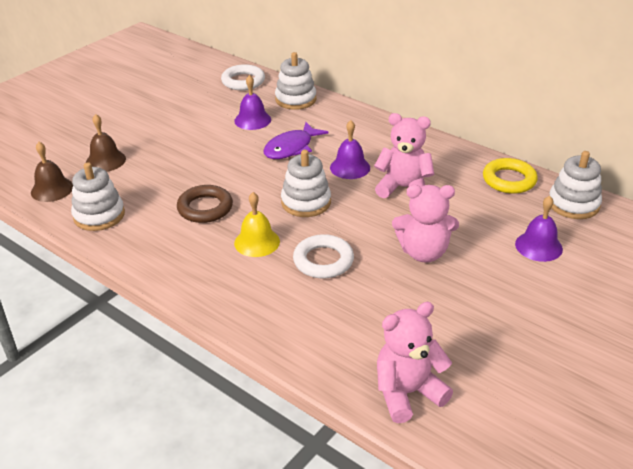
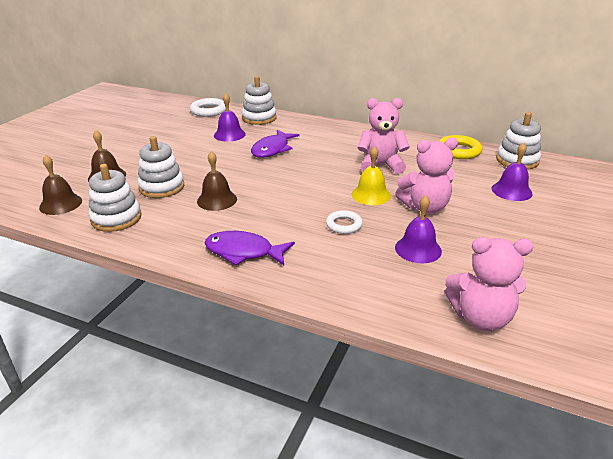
camera: 15 degrees left, 5 degrees down
brown ring [177,185,233,223] -> brown bell [197,151,237,211]
yellow bell [234,192,280,257] -> yellow bell moved to [352,146,391,205]
white stacking toy [281,150,331,217] -> white stacking toy moved to [137,136,184,198]
white ring [293,234,354,279] -> white ring [326,210,363,234], size x0.66
purple bell [330,120,370,179] -> purple bell moved to [395,195,442,263]
pink teddy bear [377,302,453,423] -> pink teddy bear turned 135 degrees counterclockwise [445,237,534,331]
none -> purple fish [205,231,295,266]

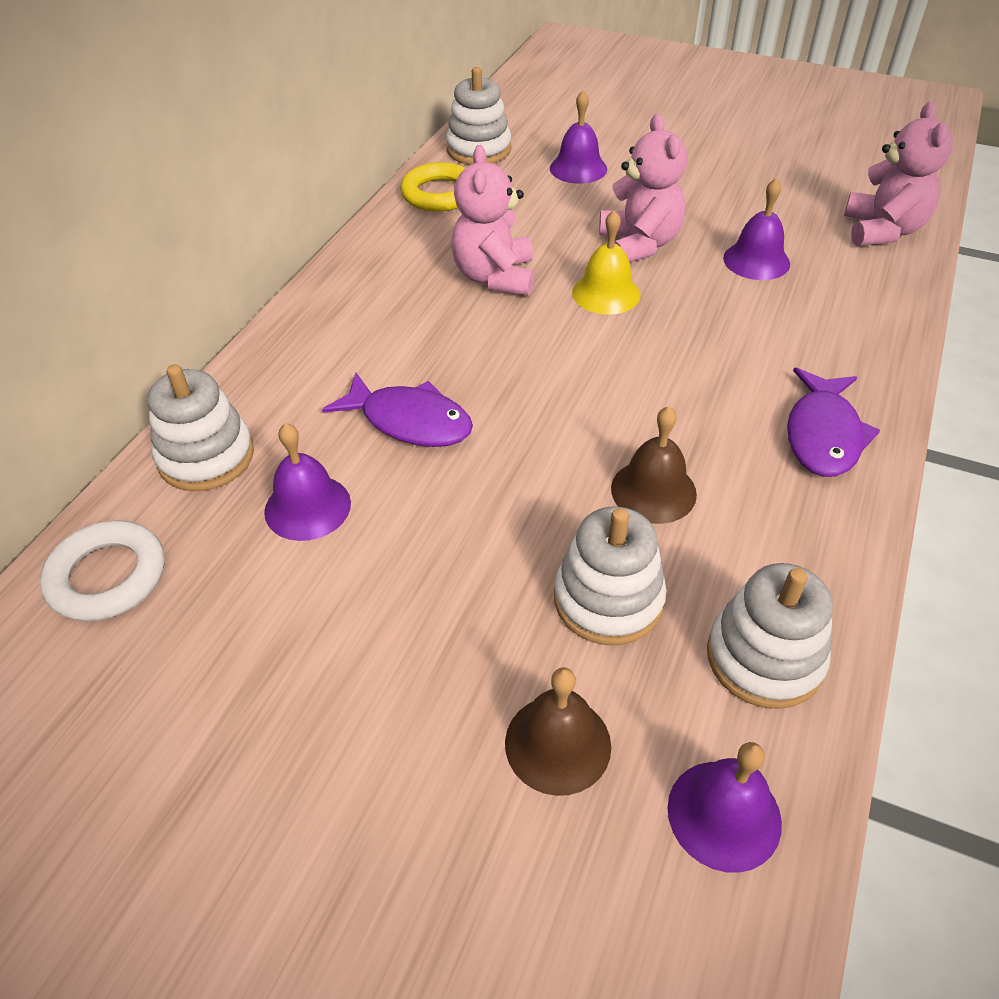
camera: 90 degrees left, 15 degrees up
brown bell [39,155,82,215] -> purple bell [668,742,782,873]
white ring [326,210,363,234] -> none

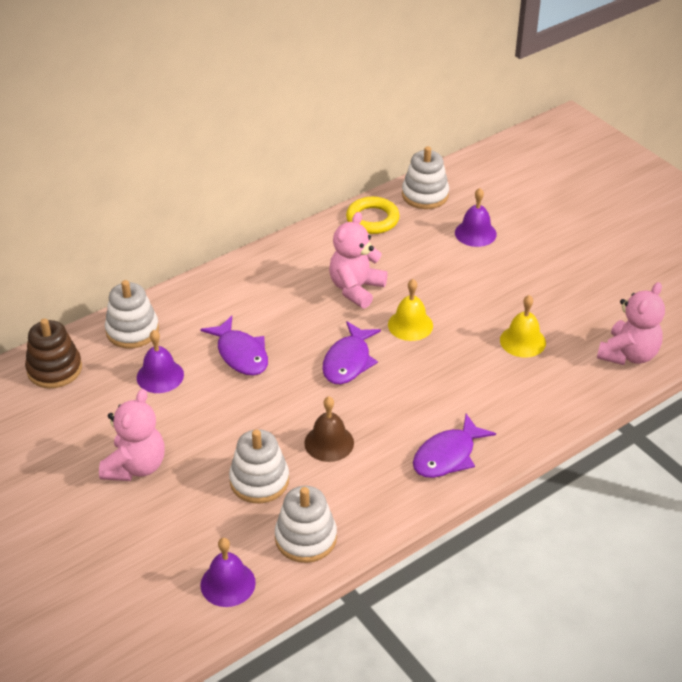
camera: 30 degrees right, 5 degrees down
white ring [40,520,165,621] -> brown stacking toy [25,318,82,388]
brown bell [505,667,611,796] -> none
pink teddy bear [599,114,687,262] -> pink teddy bear moved to [99,389,165,481]
purple bell [723,178,790,280] -> yellow bell [500,295,546,358]
none -> purple fish [322,321,381,384]

